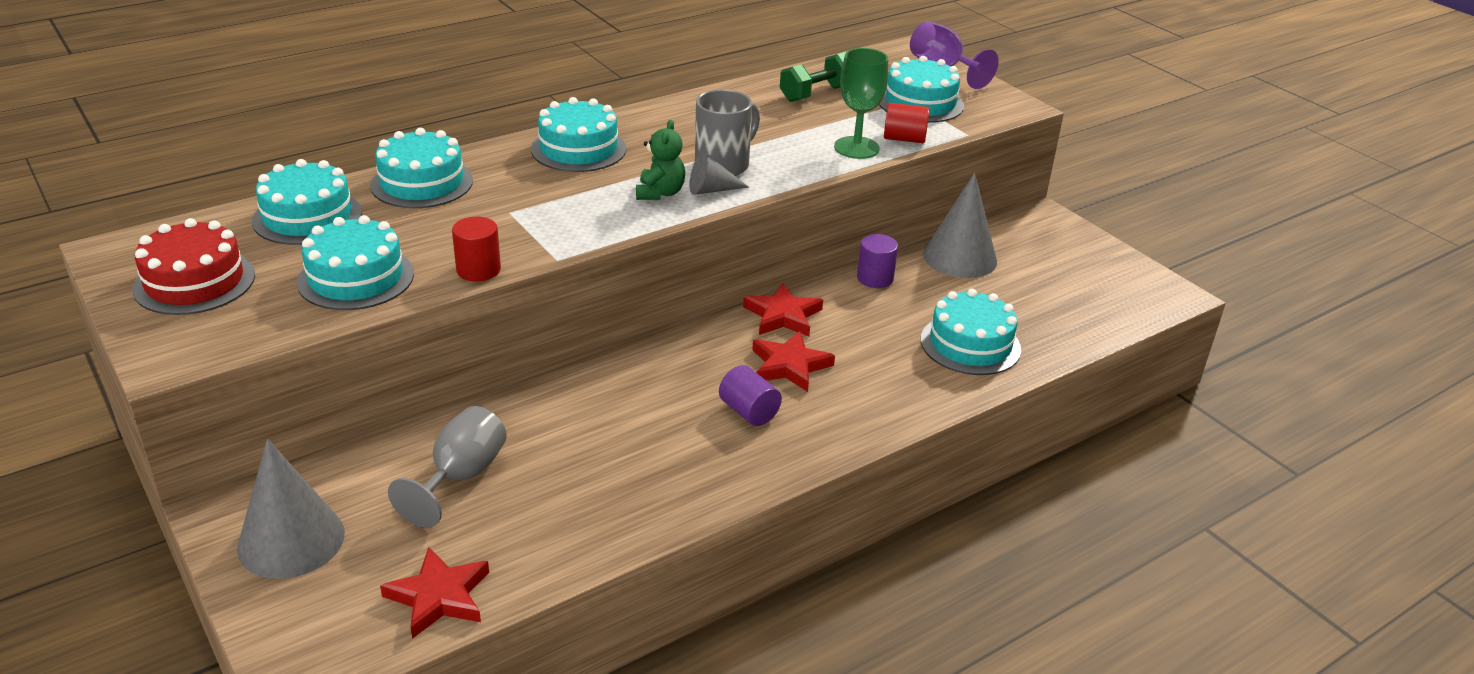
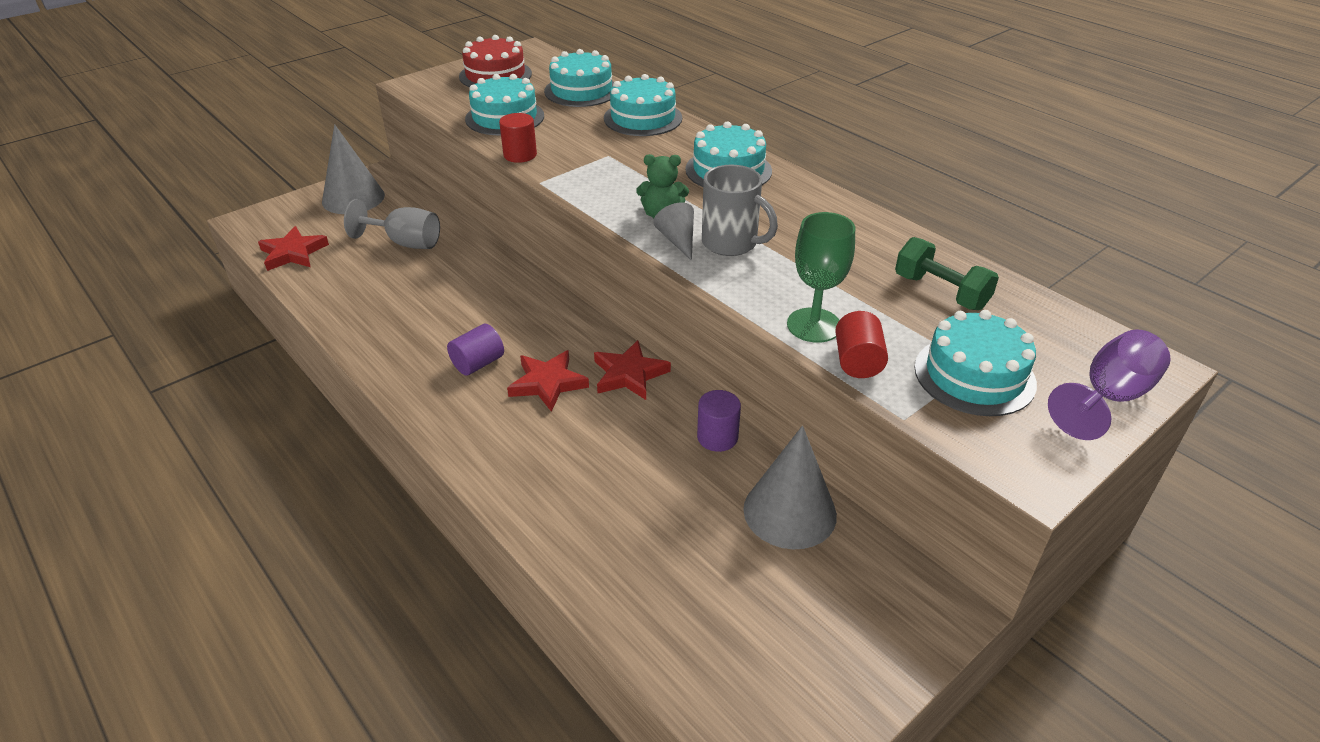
camera: 85 degrees right, 5 degrees up
turquoise cake [921,289,1021,375] -> none

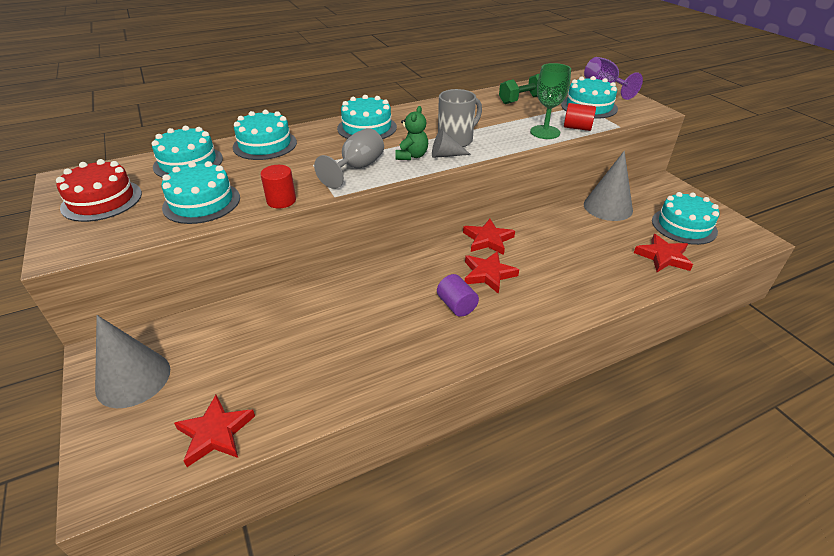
camera: 75 degrees left, 0 degrees up
grey goblet [344,199,440,249] -> grey goblet moved to [314,128,384,189]
purple cylinder [697,390,741,452] -> none
none -> red star [634,234,693,272]
none -> turquoise cake [652,192,719,245]

